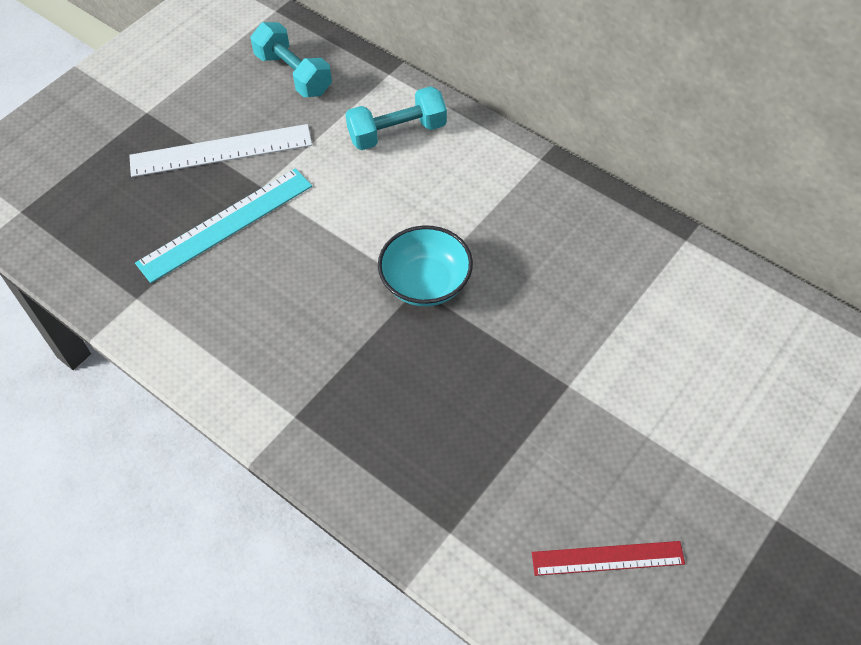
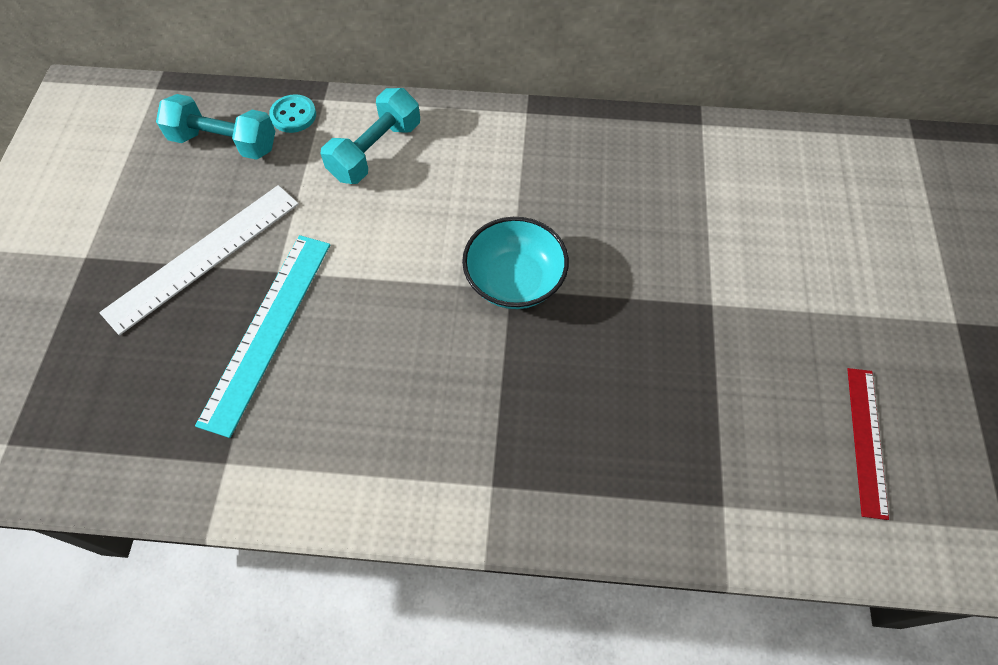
camera: 35 degrees left, 5 degrees up
red ruler [532,541,685,576] -> red ruler turned 45 degrees counterclockwise [847,368,889,520]
none -> turquoise button [269,94,316,133]

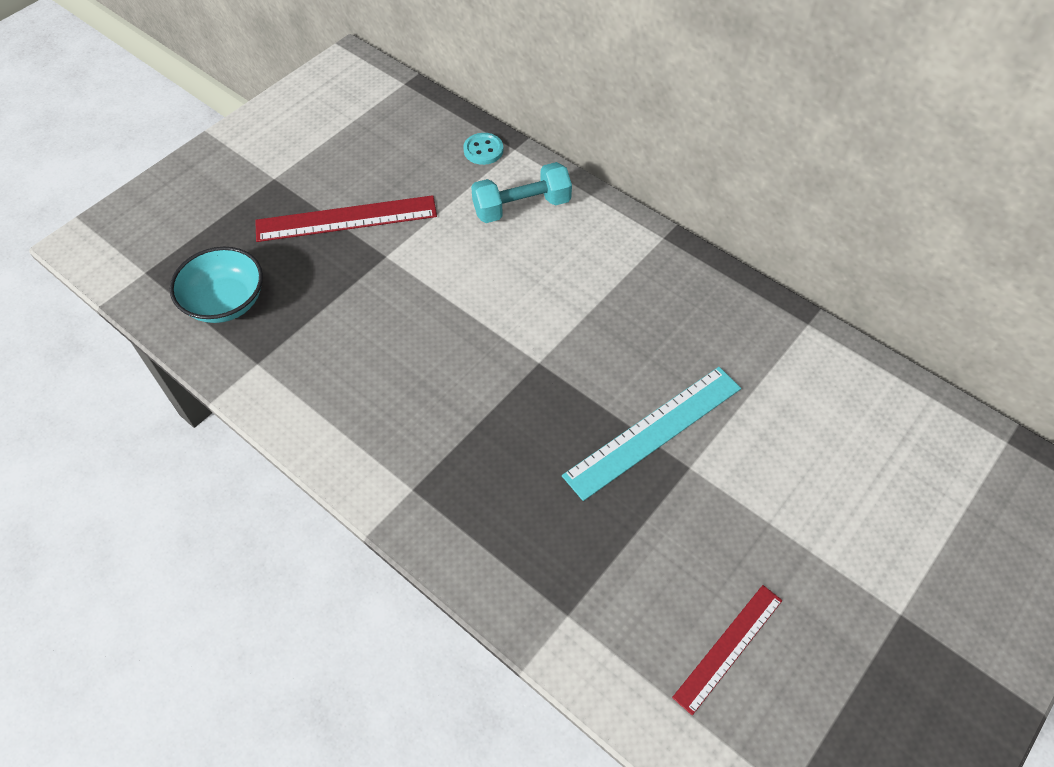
camera: 35 degrees right, 5 degrees down
white ruler [99,185,299,335] -> red ruler [255,195,437,242]
turquoise dumbbell [156,94,275,160] -> none
turquoise ruler [195,235,330,438] -> turquoise ruler moved to [562,367,741,501]
turquoise bowl [462,217,569,309] -> turquoise bowl moved to [170,247,263,323]

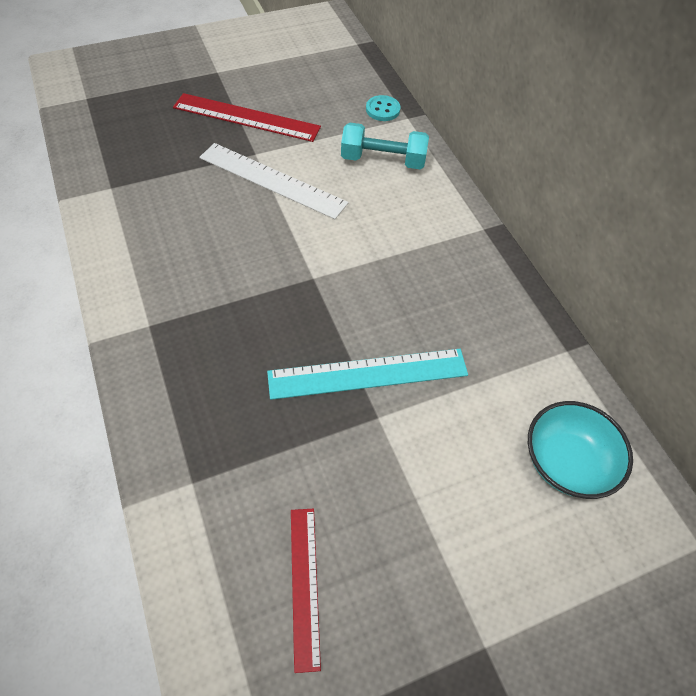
camera: 25 degrees right, 0 degrees up
turquoise bowl [170,247,263,323] -> turquoise bowl moved to [528,401,633,499]
red ruler [672,585,783,715] -> red ruler turned 75 degrees counterclockwise [291,509,321,673]
none -> white ruler [199,143,349,219]

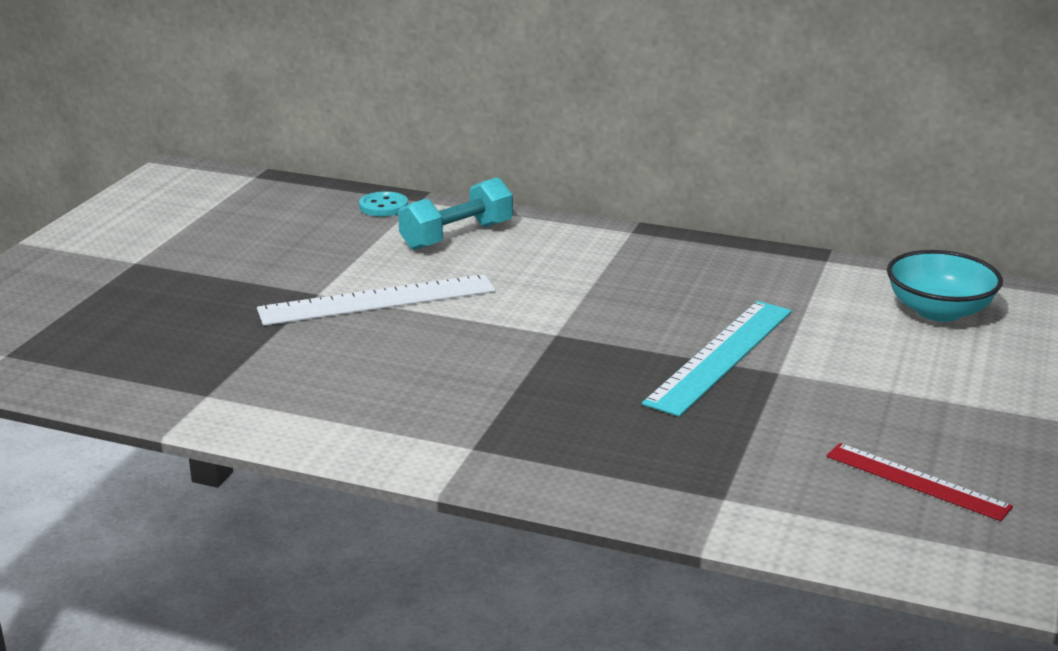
camera: 45 degrees left, 30 degrees down
red ruler [173,93,321,142] -> none

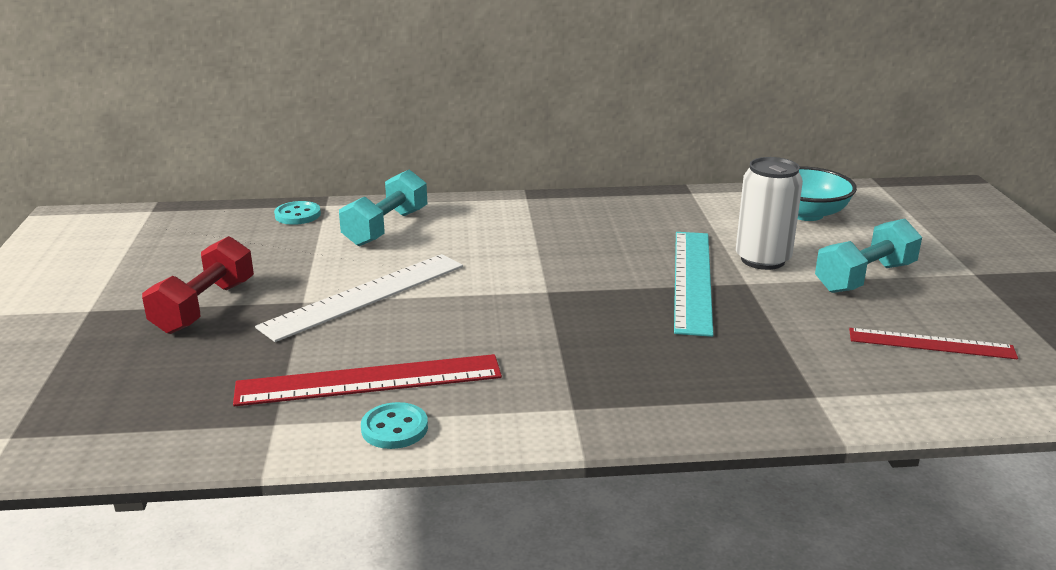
camera: 25 degrees left, 0 degrees up
none -> red dumbbell [142,236,254,334]
none -> red ruler [233,354,502,406]
none -> turquoise button [361,402,428,449]
none -> white can [736,157,803,270]
none -> turquoise dumbbell [815,219,922,293]

